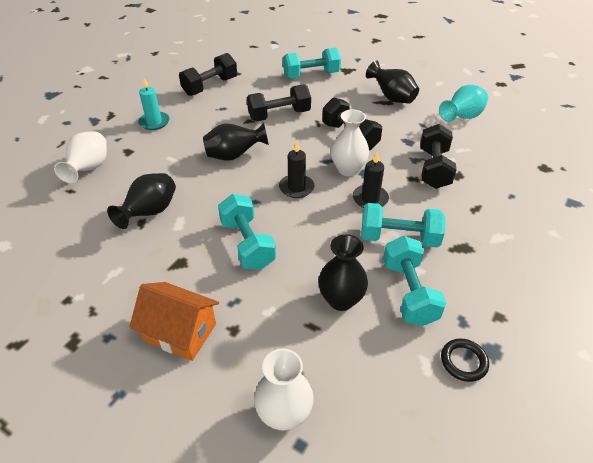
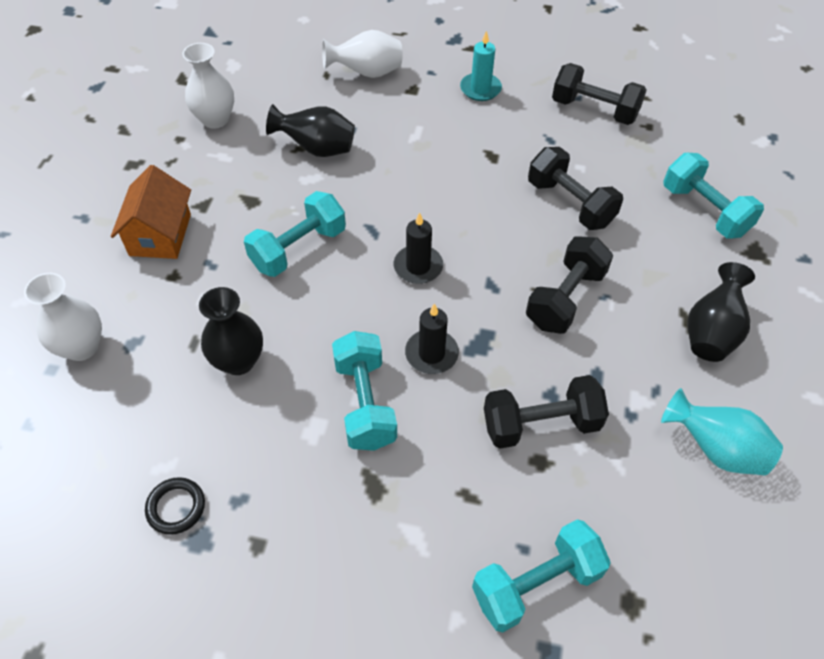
camera: 70 degrees right, 10 degrees up
black vase [203,123,269,161] -> none
white vase [331,109,369,176] -> white vase moved to [182,43,234,129]
turquoise dumbbell [383,236,446,326] -> turquoise dumbbell moved to [472,519,611,632]

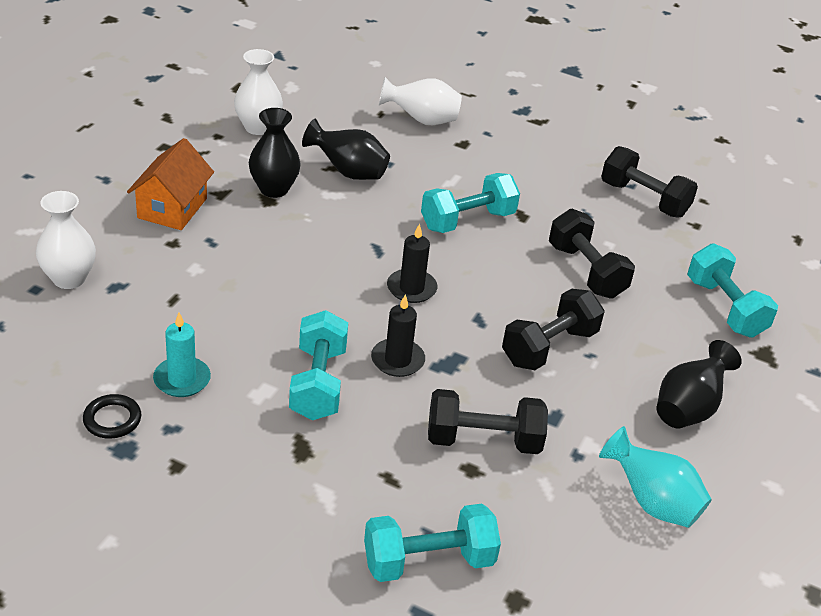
camera: 10 degrees right, 15 degrees down
black vase [199,287,263,375] -> black vase moved to [249,108,301,198]
turquoise dumbbell [244,191,346,277] -> turquoise dumbbell moved to [421,173,520,233]
turquoise candle [460,30,502,101] -> turquoise candle moved to [153,313,211,397]

